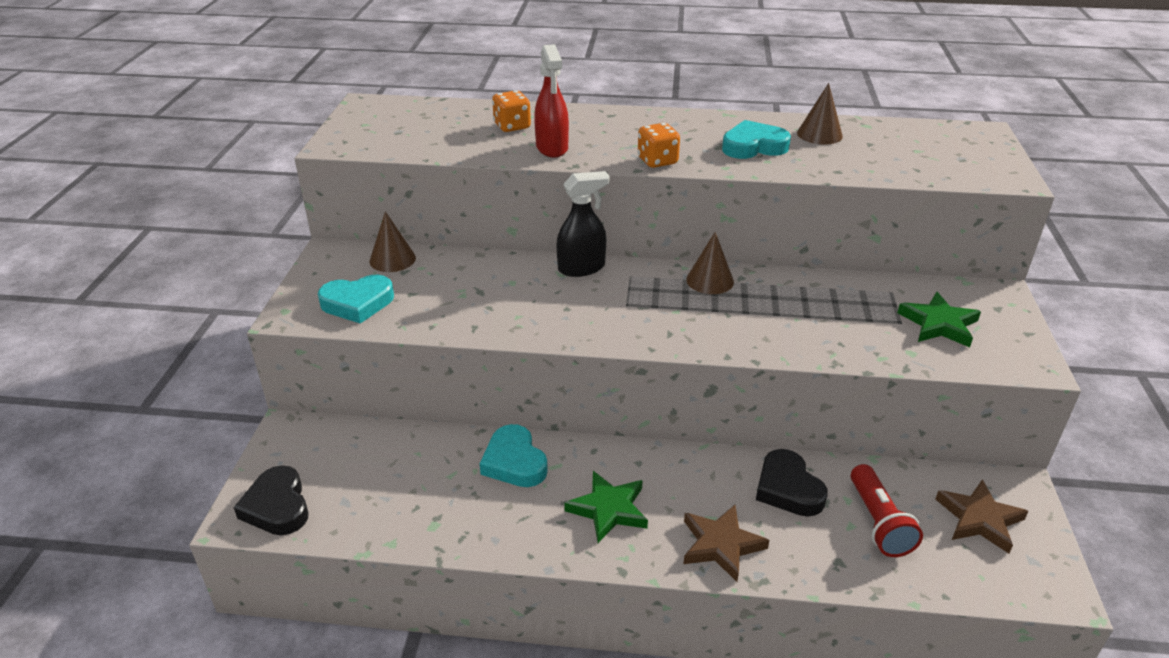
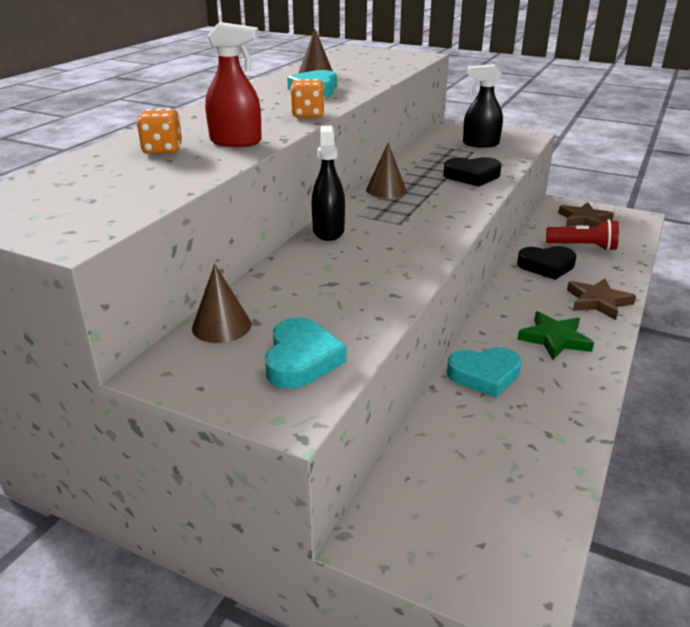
camera: 70 degrees left, 5 degrees down
black heart [233,465,309,535] -> black heart moved to [443,157,501,187]
green star [897,292,981,347] -> black spray bottle [463,64,503,148]

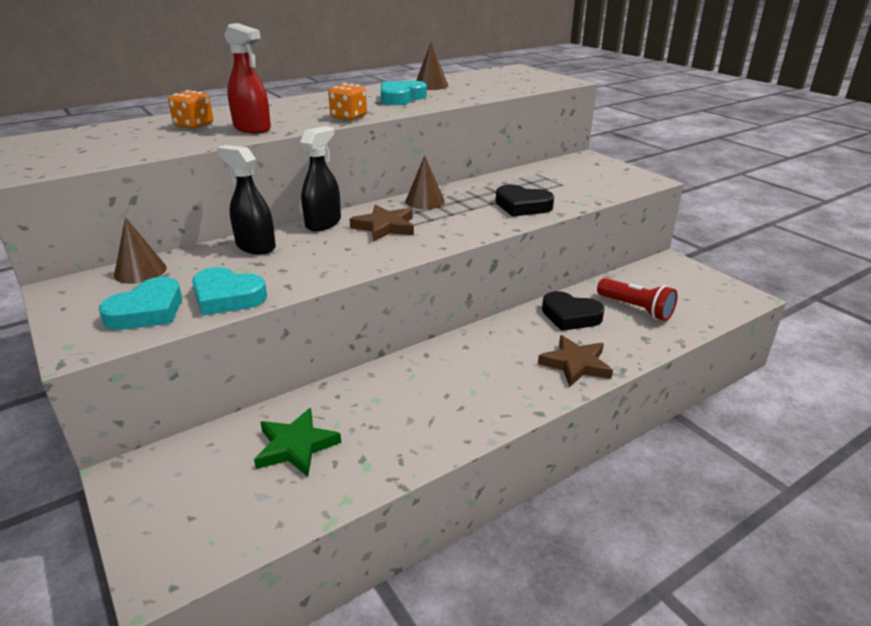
camera: 30 degrees right, 0 degrees up
turquoise heart [447,347,522,398] -> turquoise heart moved to [192,267,267,316]
black spray bottle [463,64,503,148] -> black spray bottle moved to [217,145,276,254]
green star [517,311,594,360] -> green star moved to [254,408,341,477]
brown star [558,202,614,227] -> brown star moved to [349,204,414,242]

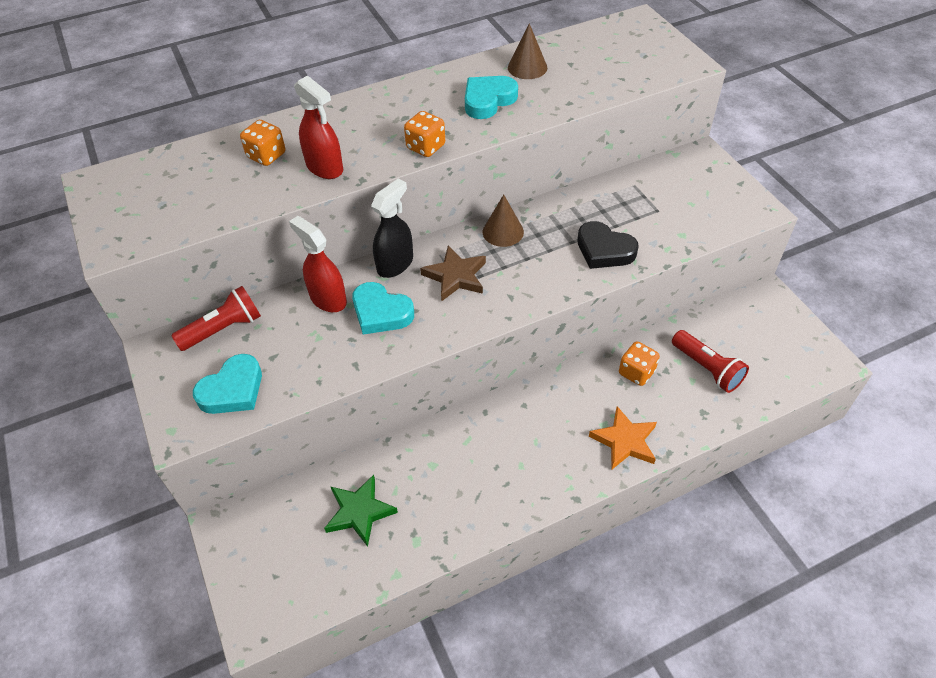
camera: 10 degrees right, 20 degrees up
brown cone [114,217,167,284] -> red flashlight [171,286,261,351]
turquoise heart [192,267,267,316] -> turquoise heart moved to [352,282,414,335]
black spray bottle [217,145,276,254] -> red spray bottle [289,216,347,312]
brown star [538,335,613,387] -> orange star [589,406,657,469]
black heart [542,291,605,331] -> orange dice [619,341,660,386]

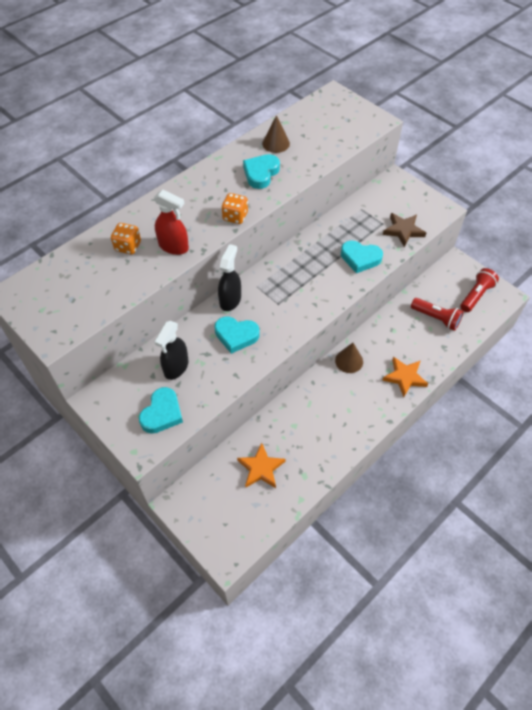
camera: 20 degrees left, 5 degrees up
red flashlight [171,286,261,351] -> red flashlight moved to [460,268,499,312]
red spray bottle [289,216,347,312] -> none
green star [324,475,398,547] -> orange star [237,443,286,488]
brown star [420,246,486,301] -> brown star moved to [383,213,426,247]
brown cone [483,194,524,247] -> brown cone moved to [335,343,363,373]
black heart [577,221,639,269] -> turquoise heart [341,241,383,273]
orange dice [619,341,660,386] -> none
none -> black spray bottle [154,321,188,380]

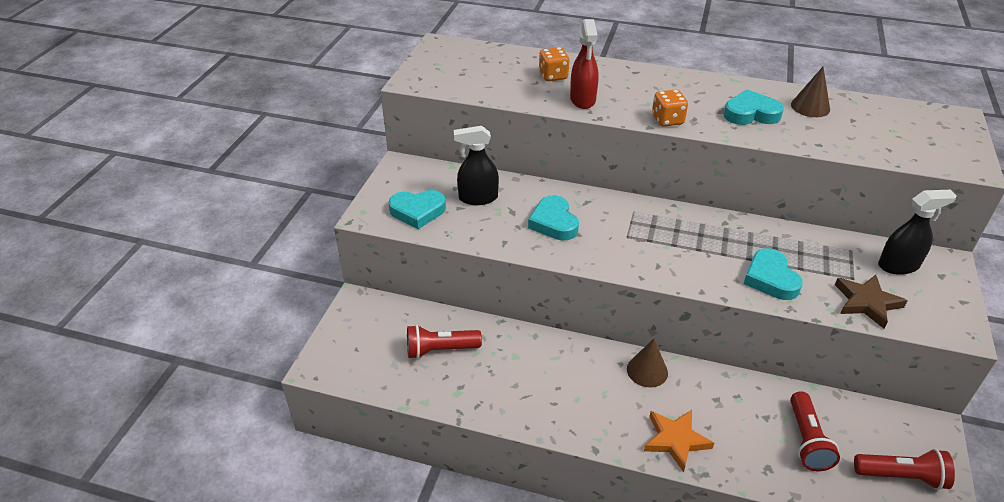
camera: 60 degrees right, 15 degrees down
black spray bottle [218,244,241,311] -> black spray bottle moved to [878,190,957,275]
orange star [237,443,286,488] -> red flashlight [407,325,482,359]

